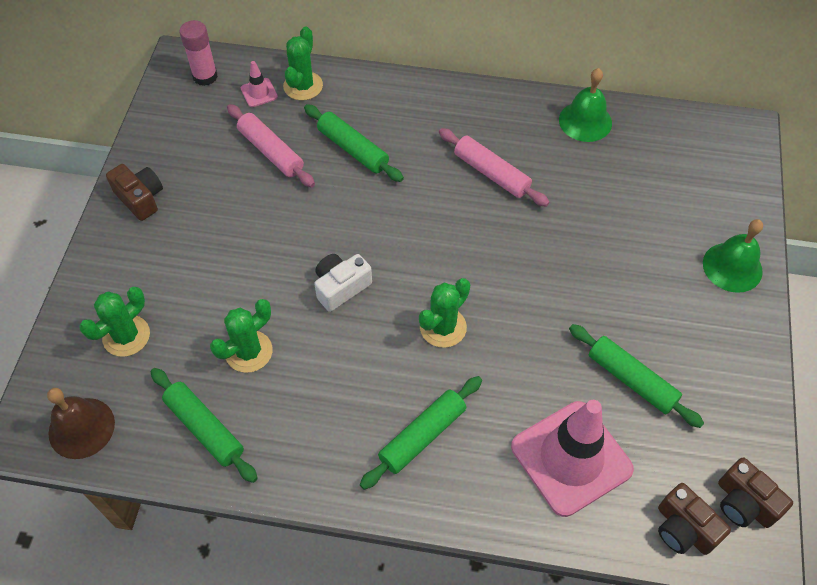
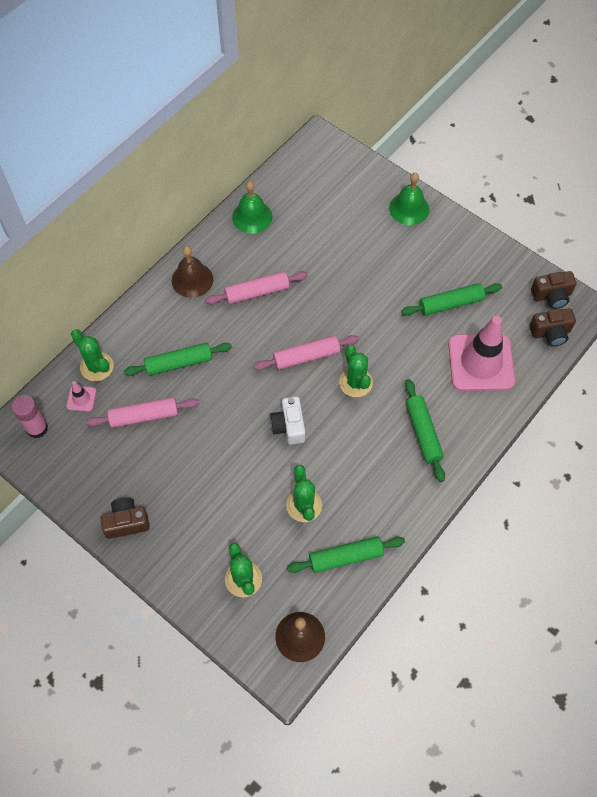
camera: 60 degrees left, 5 degrees up
none -> brown bell [172,246,213,298]
none -> pink rolling pin [254,335,359,370]

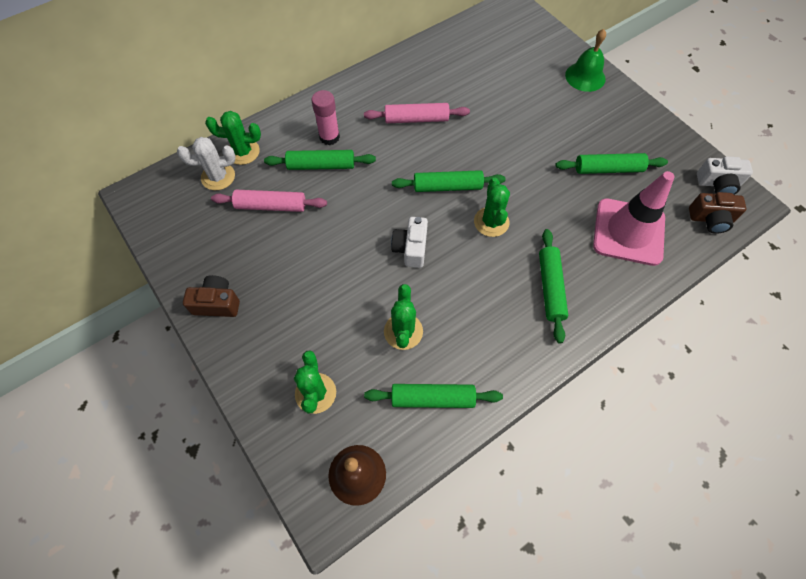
camera: 15 degrees right, 0 degrees up
pink glue stick [12,395,48,438] -> pink glue stick moved to [311,90,340,145]
pink traffic cone [66,381,96,412] -> white cactus [177,137,235,190]
green cactus [71,329,114,381] -> green cactus turned 60 degrees counterclockwise [205,111,261,165]
brown bell [172,246,213,298] -> none
green bell [232,181,272,234] -> none
pink rolling pin [254,335,359,370] -> green rolling pin [392,170,506,192]
brown camera [531,271,577,309] -> white camera [697,156,753,195]

